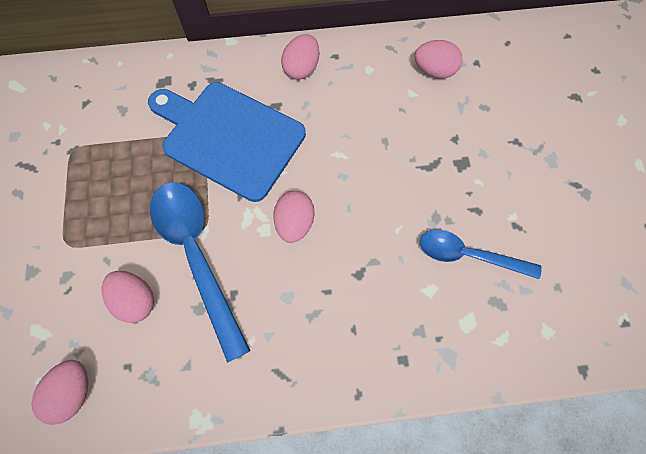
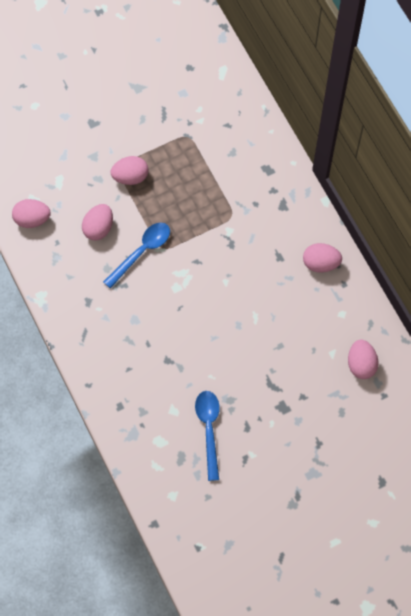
camera: 70 degrees right, 0 degrees up
blue cutting board [148,82,306,202] -> none
blue spoon [150,182,250,363] -> blue spoon [103,223,170,289], size x0.64
pink egg [273,191,315,243] -> pink egg moved to [111,156,149,185]

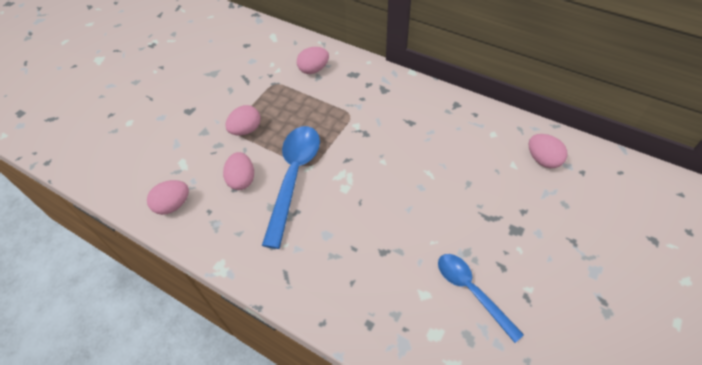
camera: 30 degrees left, 15 degrees down
blue spoon [103,223,170,289] -> blue spoon [262,126,320,249], size x1.57
pink egg [303,243,342,273] -> pink egg moved to [297,47,329,74]

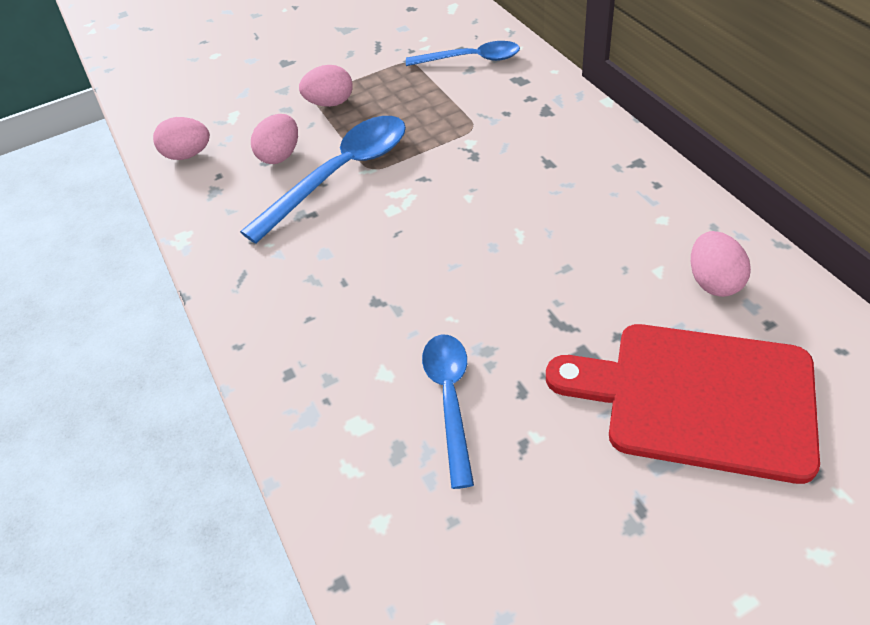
camera: 35 degrees right, 5 degrees down
pink egg [297,47,329,74] -> blue spoon [406,41,520,66]
none -> red cutting board [546,324,820,484]

